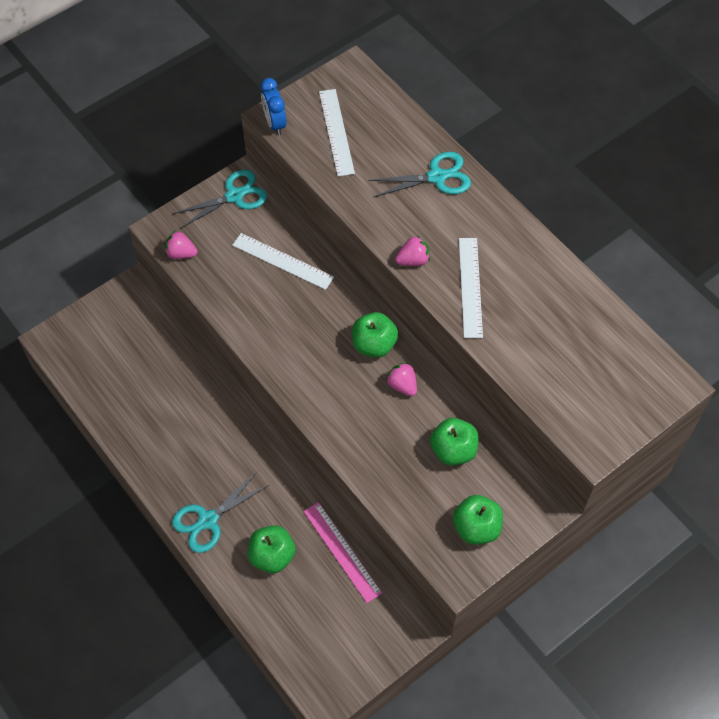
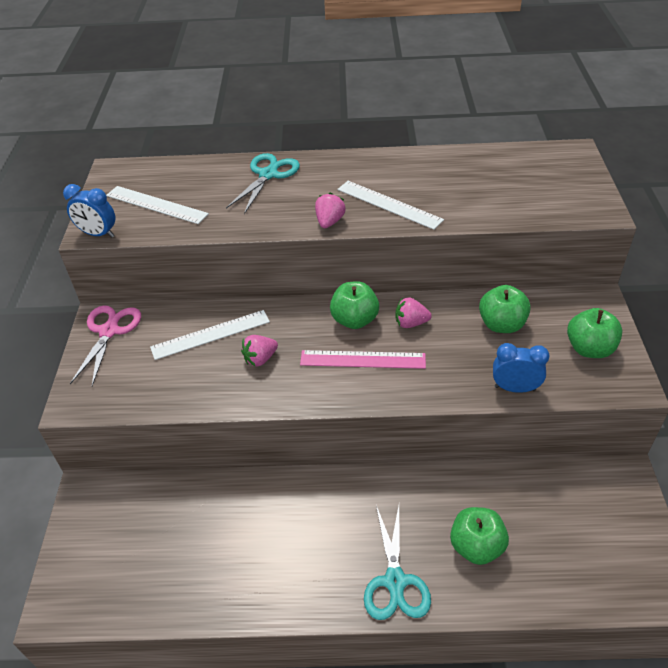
camera: 50 degrees left, 15 degrees down
pink strawberry [165,230,198,259] -> pink strawberry moved to [241,335,278,367]
turquoise scissors [172,170,267,229] -> pink scissors [70,305,141,386]
pink ruler [304,502,382,603] -> pink ruler moved to [300,350,426,369]
none -> blue clock [493,343,550,393]

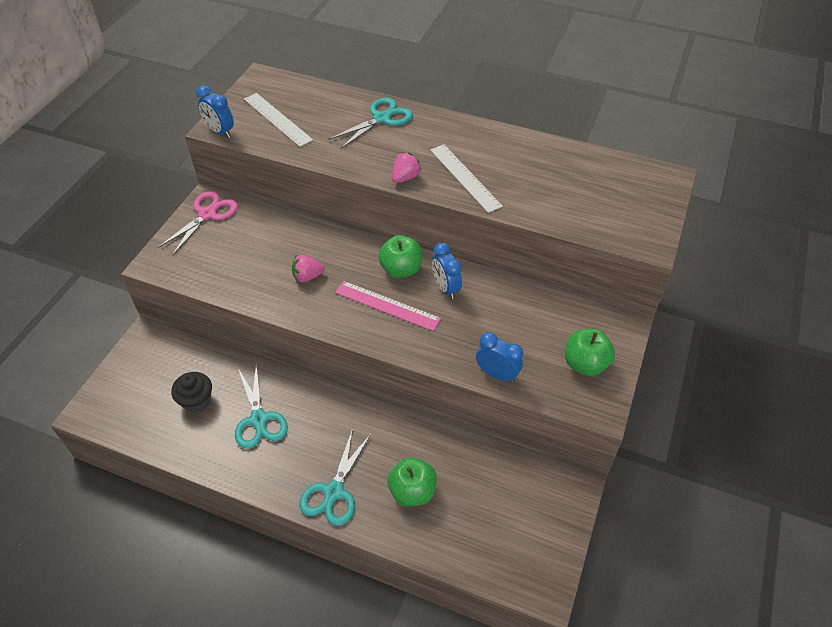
camera: 20 degrees right, 5 degrees up
white ruler [150,310,270,360] -> none
pink strawberry [395,297,432,328] -> blue clock [432,243,462,299]
green apple [479,285,531,333] -> none
none -> black cupcake [171,372,212,413]
none -> turquoise scissors [235,363,288,449]

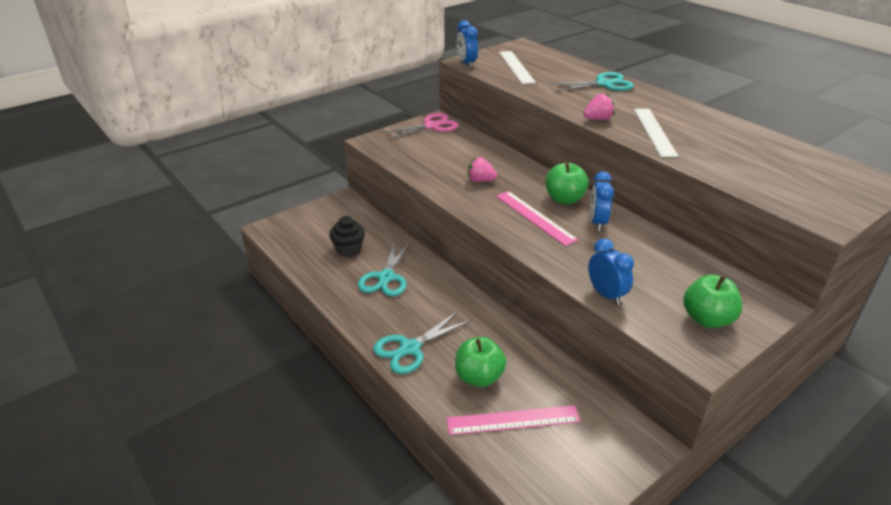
camera: 30 degrees right, 15 degrees down
none -> pink ruler [447,405,580,435]

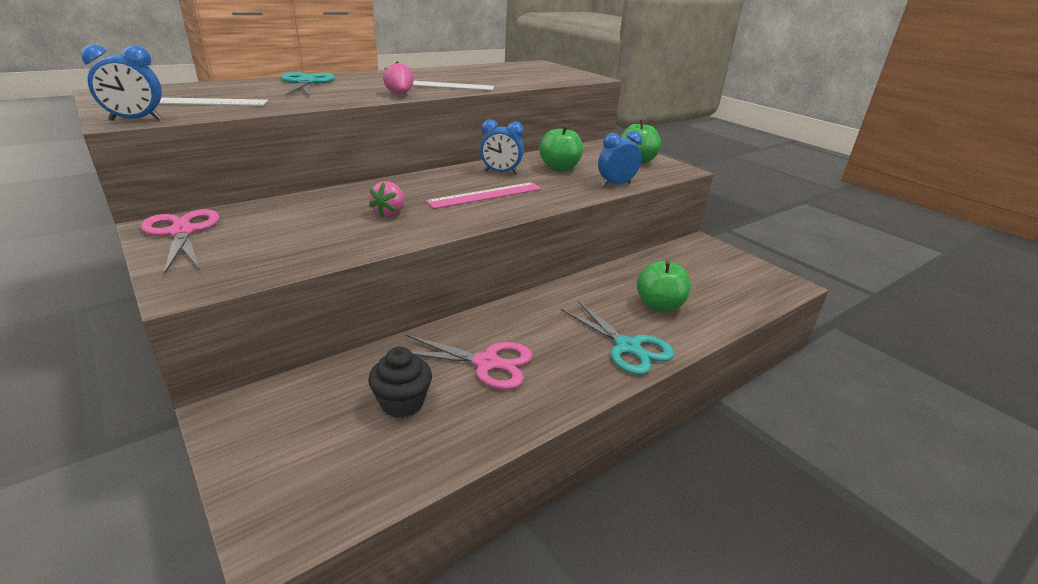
camera: 90 degrees left, 5 degrees down
turquoise scissors [358,240,411,297] -> pink scissors [406,335,533,390]
pink ruler [447,405,580,435] -> none
green apple [545,163,589,204] -> green apple moved to [539,125,583,171]

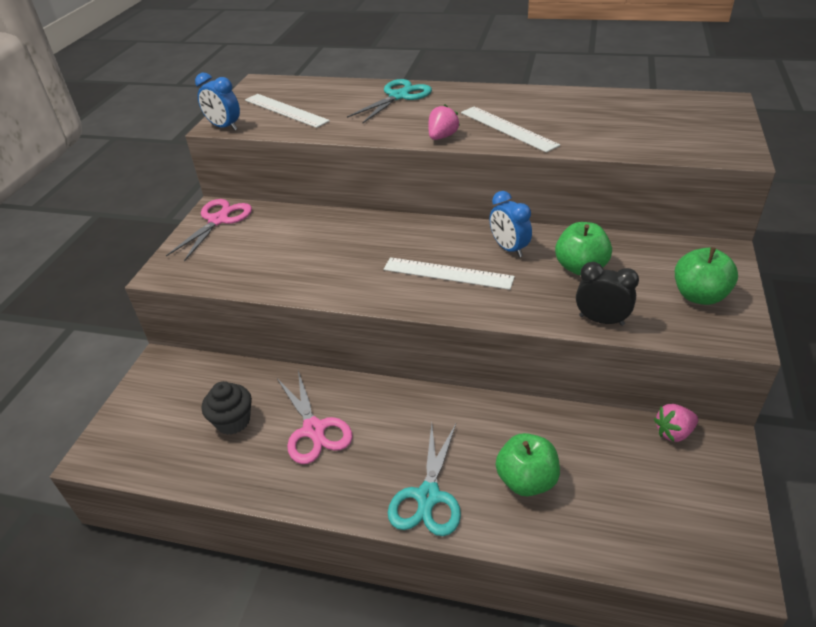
camera: 55 degrees right, 10 degrees up
pink strawberry [369,181,405,217] -> pink strawberry moved to [654,404,698,442]
pink ruler [426,182,542,209] -> white ruler [384,257,515,290]
blue clock [598,131,642,187] -> black clock [576,262,639,326]

